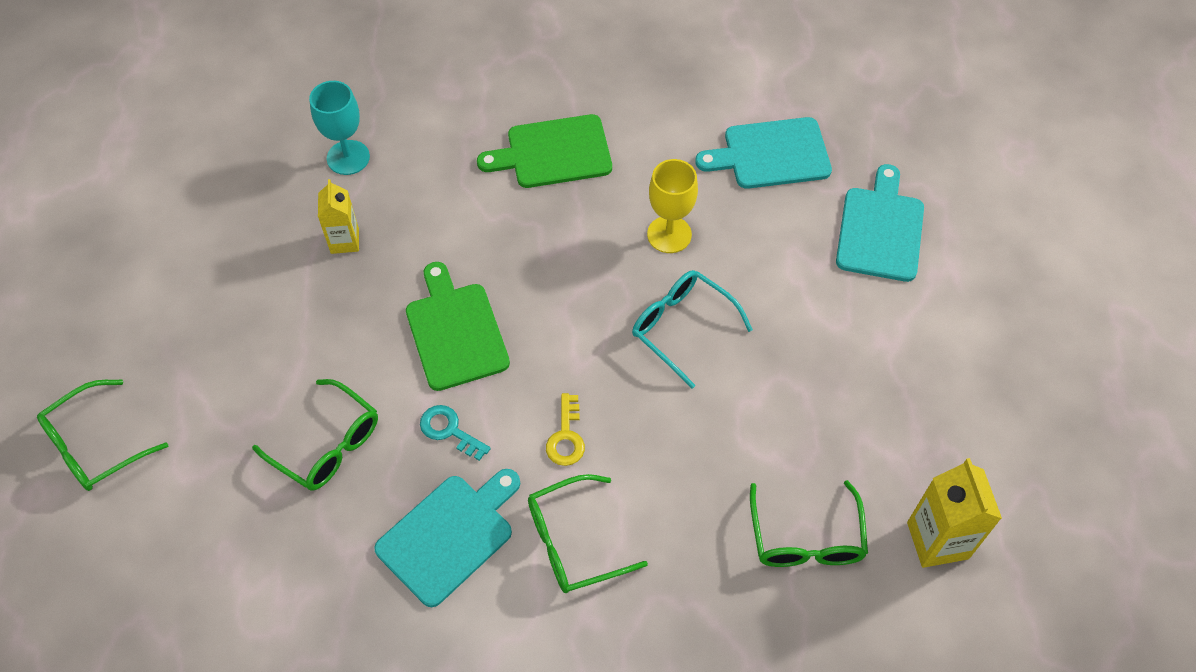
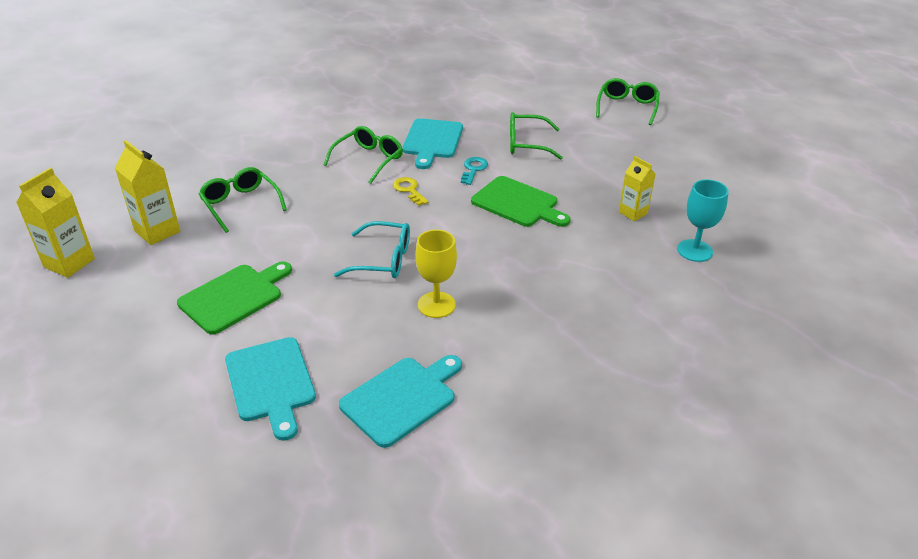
camera: 145 degrees right, 20 degrees down
turquoise key [420,405,491,461] -> turquoise key turned 75 degrees counterclockwise [461,157,488,185]
green cutting board [477,114,612,188] -> green cutting board moved to [177,261,292,335]
none -> yellow carton [16,168,95,278]

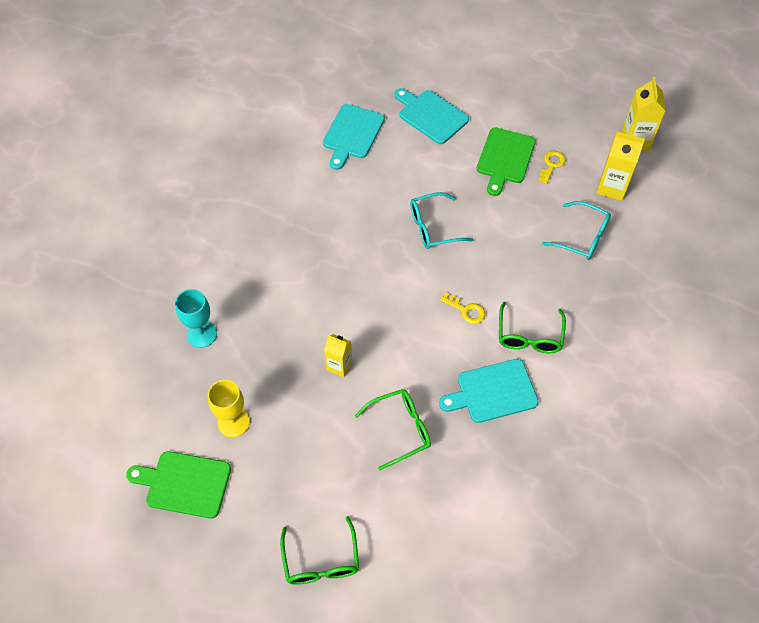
camera: 155 degrees right, 20 degrees up
green glasses [199,167,287,233] -> turquoise glasses [542,201,611,260]
turquoise cutting board [402,118,463,169] -> turquoise cutting board turned 90 degrees counterclockwise [439,359,539,423]
yellow goblet [415,230,457,318] -> yellow goblet moved to [208,380,250,437]
turquoise key [461,157,488,185] -> none
green cutting board [471,176,571,227] -> green cutting board moved to [126,451,231,518]
yellow carton [619,156,656,221] -> yellow carton moved to [324,334,352,377]
none -> yellow key [538,151,565,184]

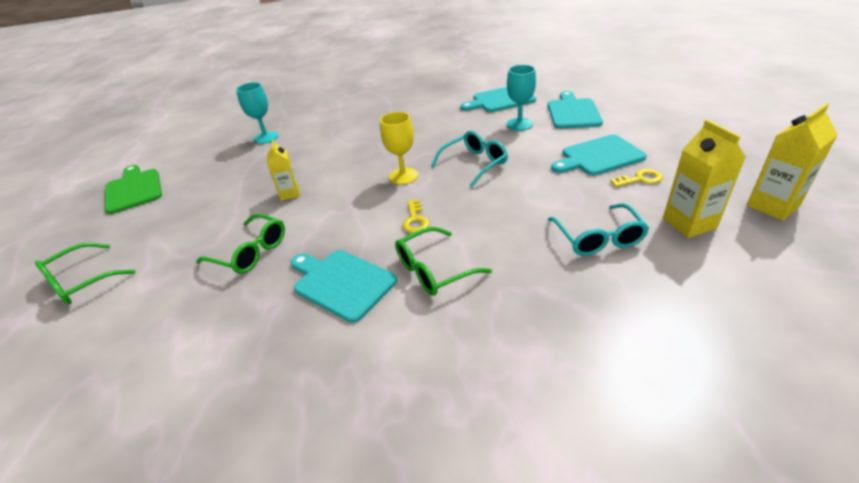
camera: 55 degrees right, 20 degrees down
yellow goblet [208,380,250,437] -> yellow goblet moved to [380,112,418,185]
turquoise glasses [410,192,474,249] -> turquoise glasses turned 105 degrees clockwise [431,131,508,187]
green cutting board [477,128,536,196] -> turquoise cutting board [551,135,647,175]
none -> turquoise goblet [507,65,536,131]

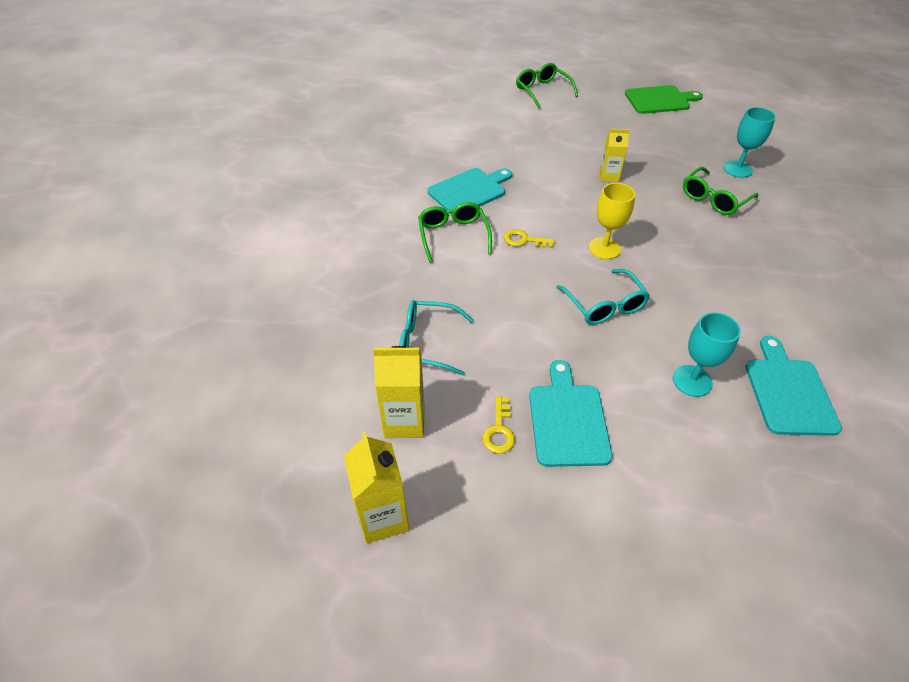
camera: 105 degrees right, 10 degrees up
green glasses [196,214,285,274] -> green glasses moved to [683,167,758,215]
turquoise cutting board [548,91,603,129] -> none

